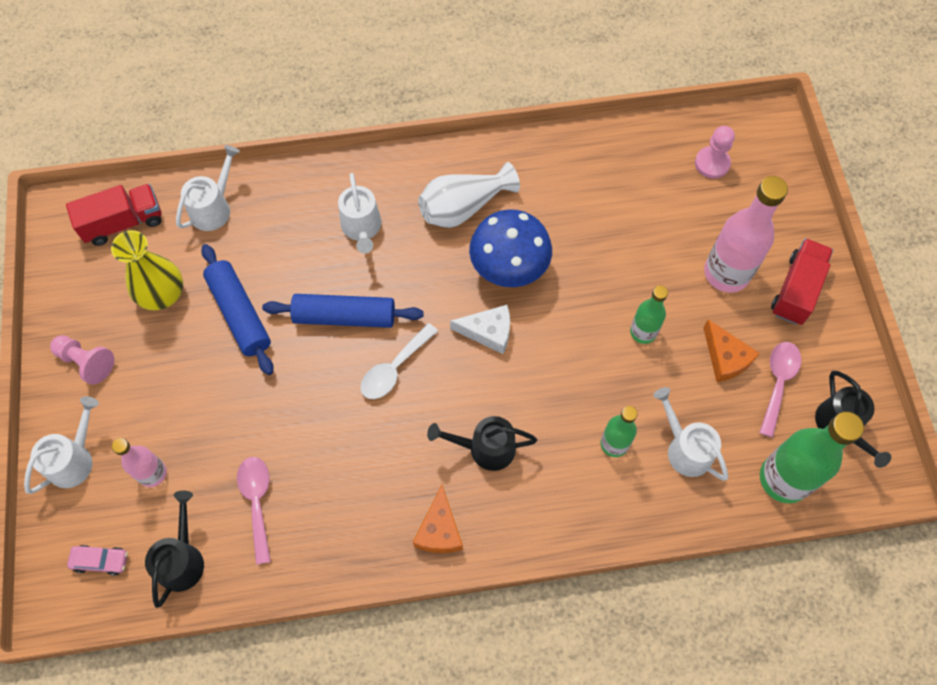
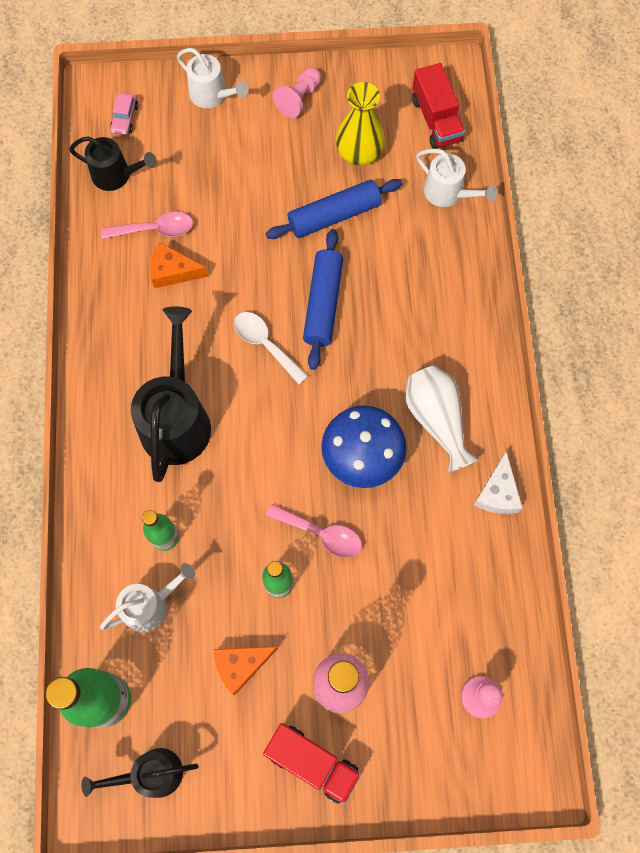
camera: 95 degrees right, 5 degrees up
pink bottle [112,438,167,487] -> none
white watering can [338,173,381,254] -> none
orange cheese [413,485,463,553] -> orange cheese moved to [150,242,209,289]
black watering can [427,416,537,471] -> black watering can [131,306,211,482], size x1.70
white cheese [450,305,510,354] -> white cheese moved to [474,452,523,514]
pink spoon [759,342,801,437] -> pink spoon moved to [266,504,362,558]

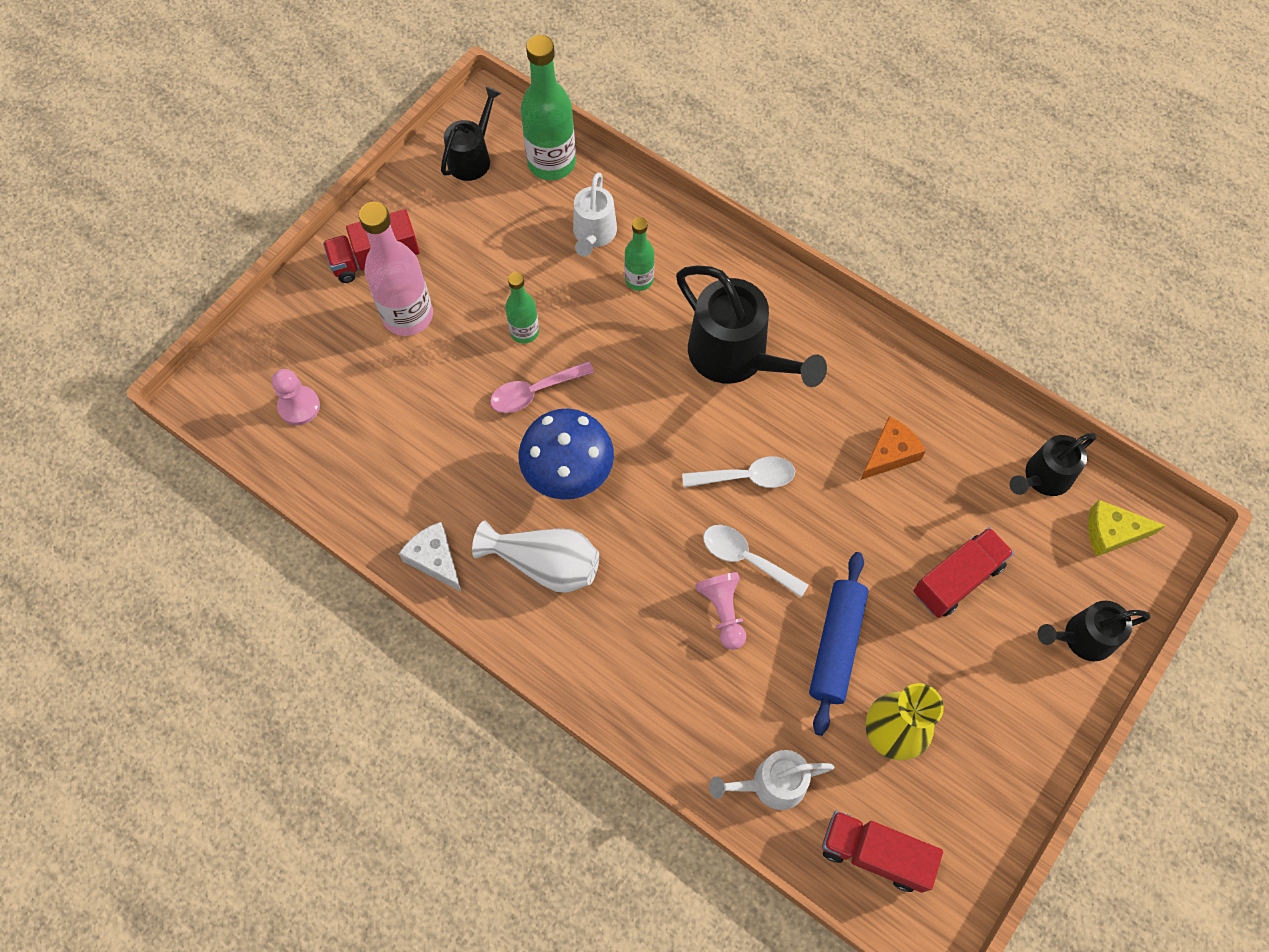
camera: 130 degrees right, 5 degrees down
pink spoon [101,212,193,239] -> none
pink car [110,93,138,135] -> yellow cheese [1088,500,1166,556]
white watering can [177,48,249,108] -> black watering can [1038,601,1150,661]
orange cheese [214,646,278,696] -> none
pink pawn [273,67,321,118] -> pink pawn moved to [695,572,746,650]
blue rolling pin [303,229,343,370] -> white spoon [703,525,809,598]
none -> red truck [913,527,1014,618]

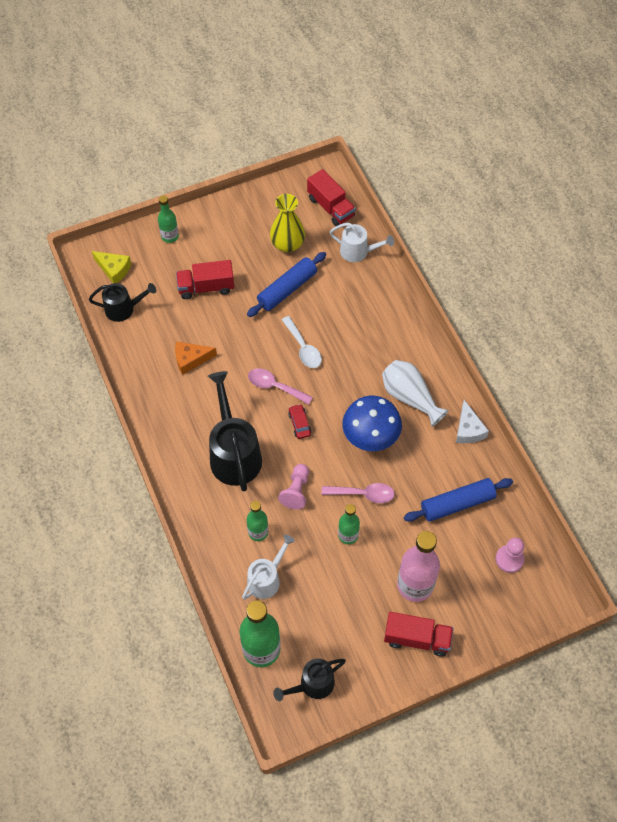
camera: 150 degrees left, 5 degrees down
white spoon [682,456,795,488] -> pink spoon [248,368,313,405]
pink pawn [695,572,746,650] -> pink pawn moved to [278,464,309,509]
black watering can [1038,601,1150,661] -> green bottle [158,195,179,243]
none -> red car [288,404,312,439]
none -> blue rolling pin [404,478,513,522]

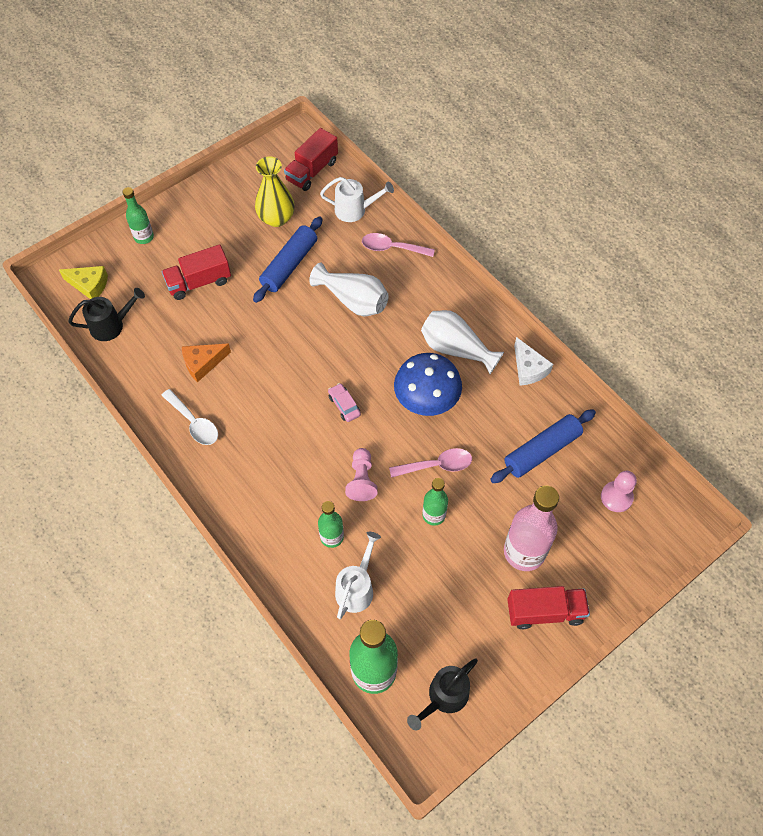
camera: 15 degrees left, 0 degrees up
black watering can [208,371,262,491] -> none
pink spoon [248,368,313,405] -> pink spoon moved to [362,233,435,257]
white spoon [282,316,322,368] -> white spoon moved to [161,389,218,445]
red car [288,404,312,439] -> pink car [328,383,361,422]
red truck [307,169,356,226] -> red truck turned 90 degrees clockwise [284,128,338,191]
none -> white vase [309,262,389,316]

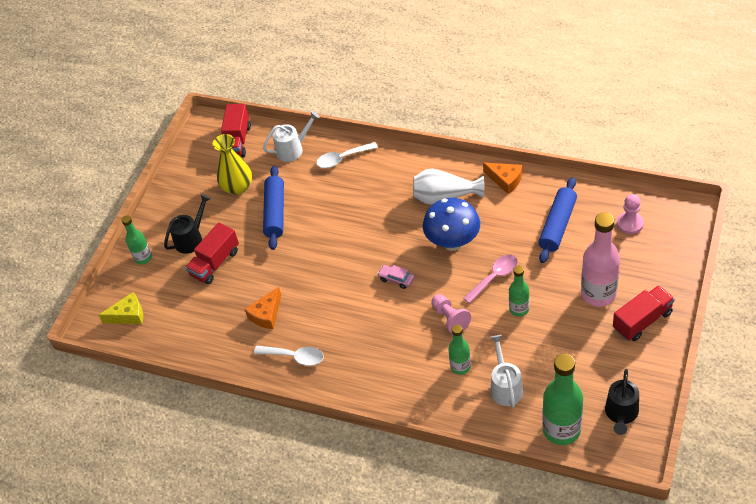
camera: 25 degrees left, 10 degrees down
black watering can [68,288,145,341] -> black watering can moved to [164,194,211,254]
white vase [309,262,389,316] -> none
pink spoon [362,233,435,257] -> white spoon [316,142,378,168]
white cheese [514,337,553,386] -> orange cheese [483,163,522,194]

